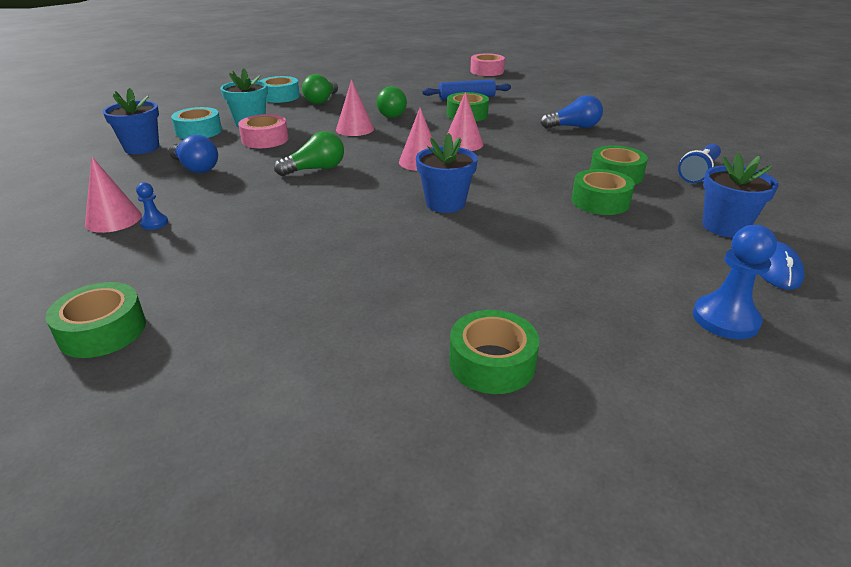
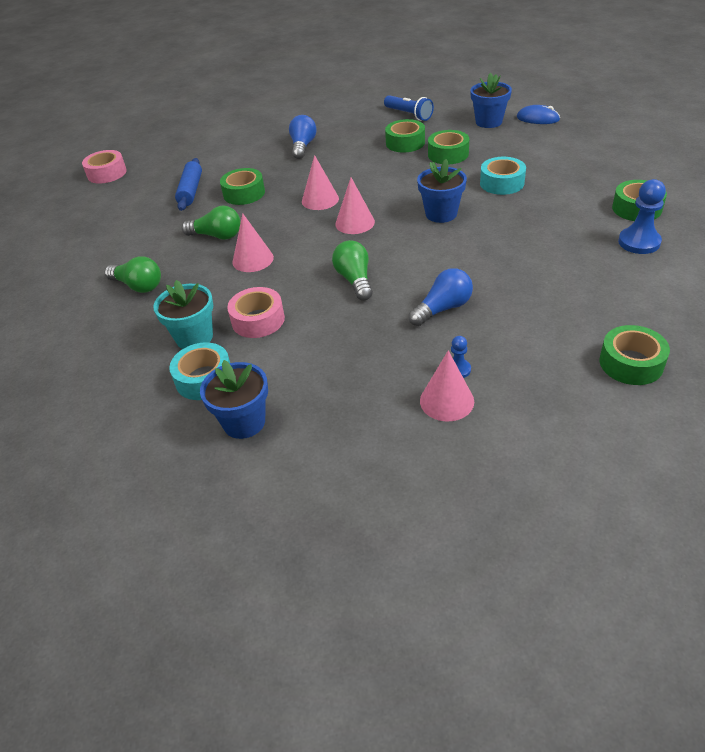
camera: 75 degrees left, 10 degrees up
blue light bulb [169,135,218,173] -> blue light bulb moved to [408,268,473,326]
turquoise tape [260,76,300,103] -> turquoise tape moved to [480,157,526,195]
blue pawn [693,225,777,339] -> blue pawn moved to [618,179,666,254]

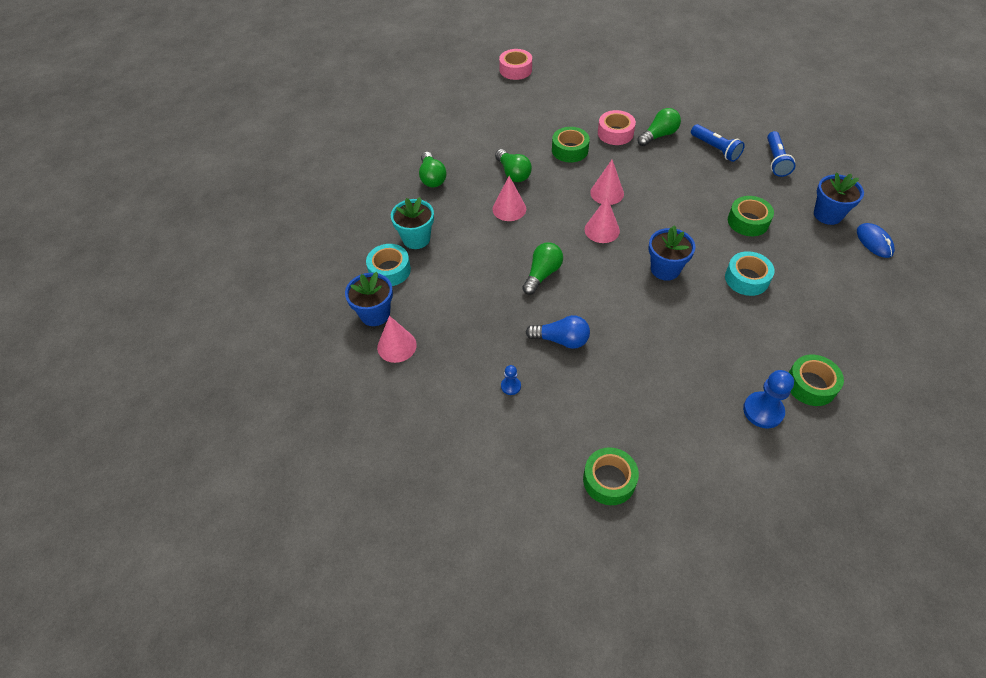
camera: 45 degrees right, 10 degrees up
blue rolling pin [175,158,202,211] -> none
pink tape [227,287,285,338] -> pink tape moved to [598,110,636,145]
blue light bulb [289,115,316,159] -> green light bulb [637,108,681,146]
green tape [385,119,425,152] -> none
pink cone [420,350,474,421] -> pink cone moved to [377,316,417,363]
none -> blue flashlight [691,124,745,162]

